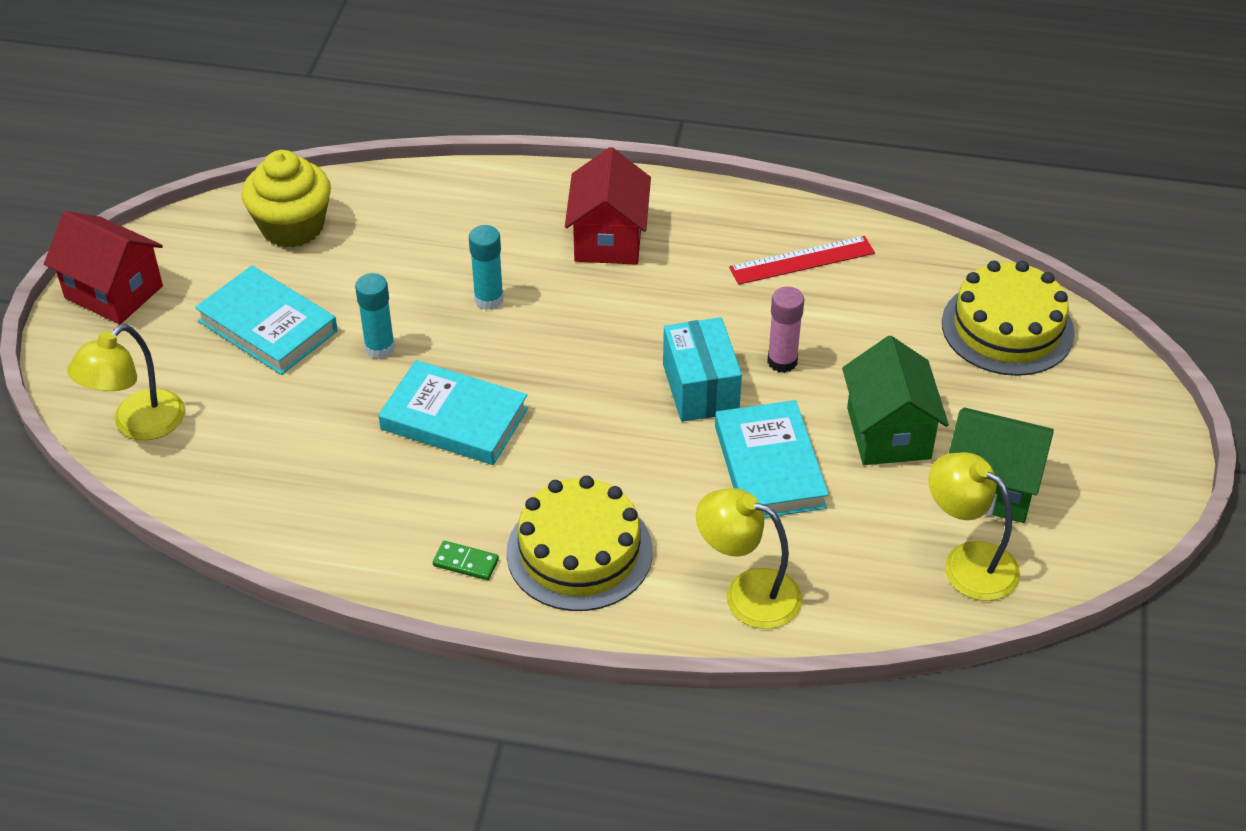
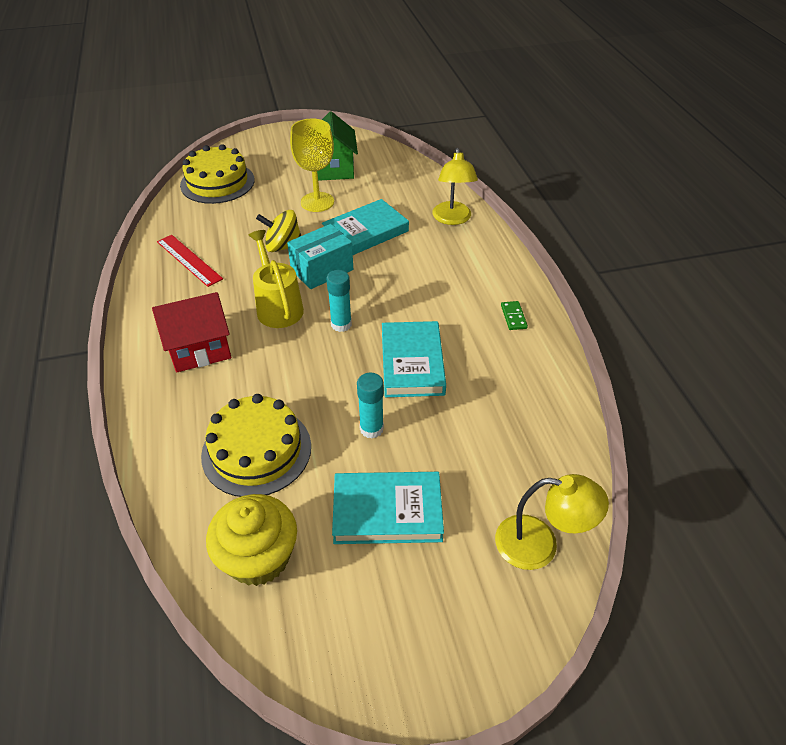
camera: 115 degrees left, 0 degrees up
red house [44,211,163,324] -> none
turquoise book [195,266,338,375] -> turquoise book turned 75 degrees clockwise [332,472,444,544]
turquoise glue stick [469,225,504,310] -> turquoise glue stick moved to [326,270,352,332]
yellow cake [506,476,653,611] -> yellow cake moved to [201,394,311,497]
pink glue stick [767,287,804,373] -> yellow spinning top [256,210,301,252]
green house [842,336,949,465] -> yellow goblet [290,118,334,212]
yellow lamp [928,452,1020,601] -> none
none -> yellow watering can [249,230,304,328]

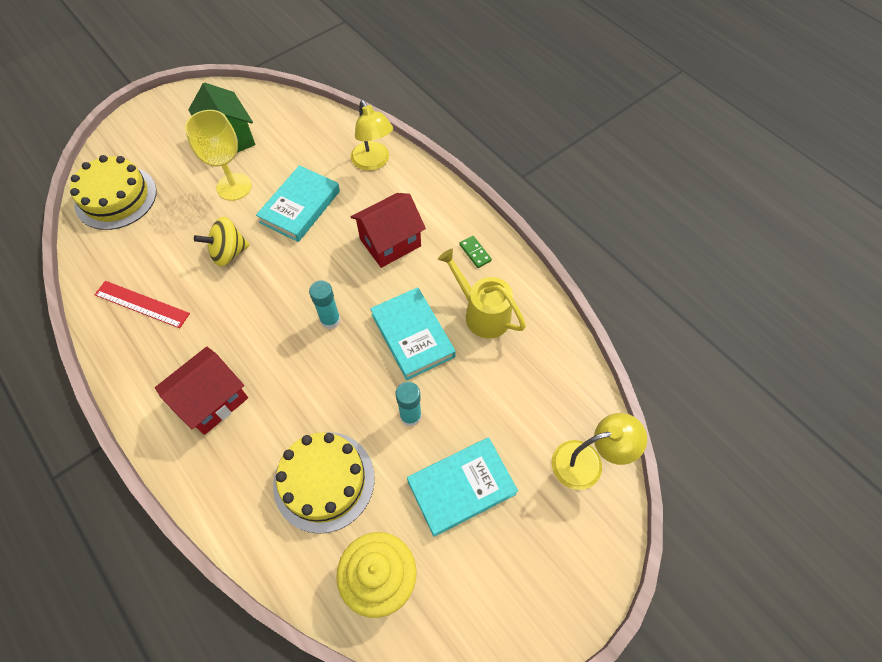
camera: 25 degrees left, 15 degrees up
yellow watering can [249,230,304,328] -> yellow watering can moved to [438,249,526,338]
turquoise box [287,224,353,289] -> none
none -> red house [351,193,426,268]

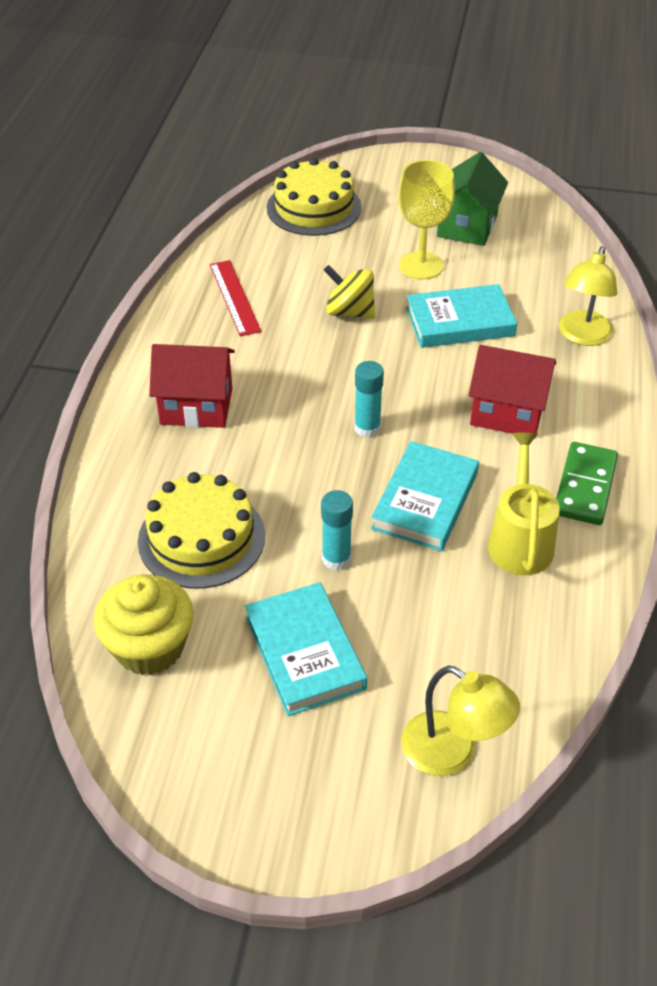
camera: 50 degrees right, 15 degrees down
turquoise book [407,438,518,537] -> turquoise book turned 45 degrees clockwise [245,582,367,716]
green domino [459,236,492,268] -> green domino [556,442,618,525], size x1.94

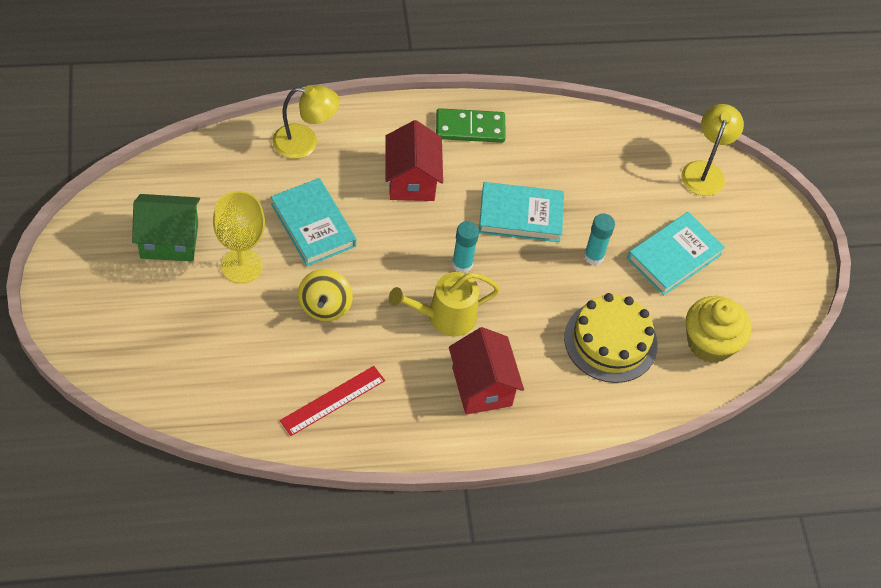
camera: 115 degrees left, 10 degrees up
yellow cake [267,158,362,236] -> none
yellow watering can [488,433,560,575] -> yellow watering can moved to [389,272,500,337]

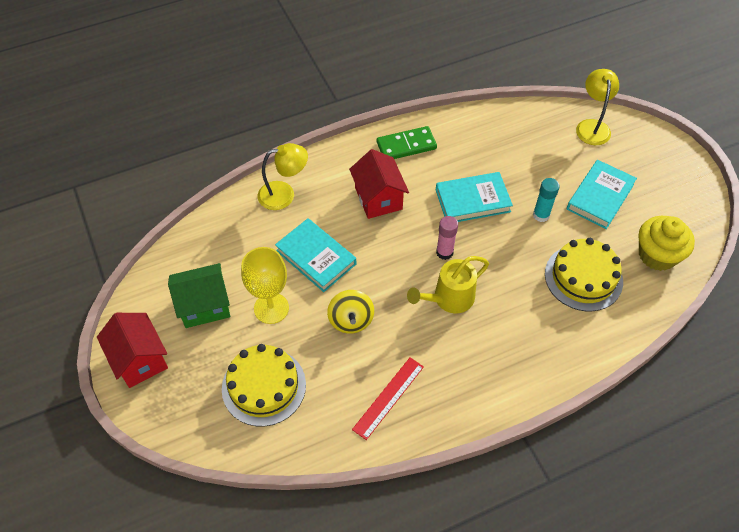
camera: 10 degrees left, 0 degrees up
red house [449,327,524,415] -> red house moved to [97,313,168,388]
turquoise glue stick [452,221,479,273] -> pink glue stick [436,216,458,260]
none -> yellow cake [222,344,306,426]

